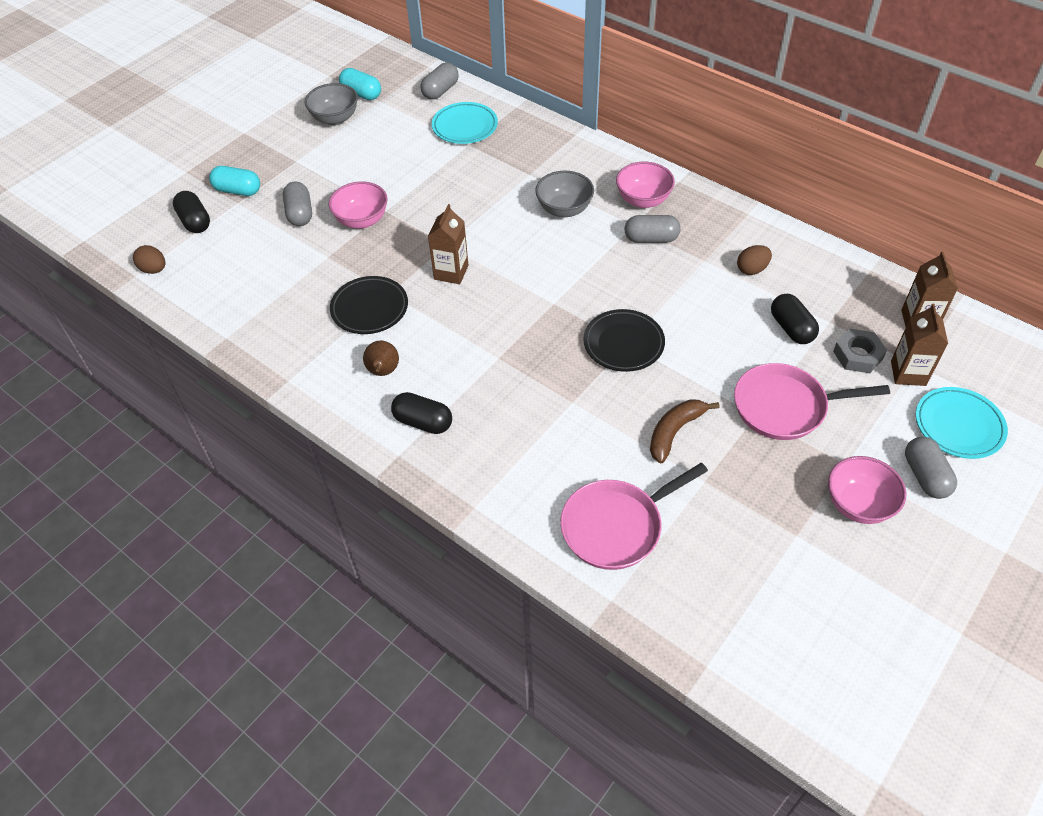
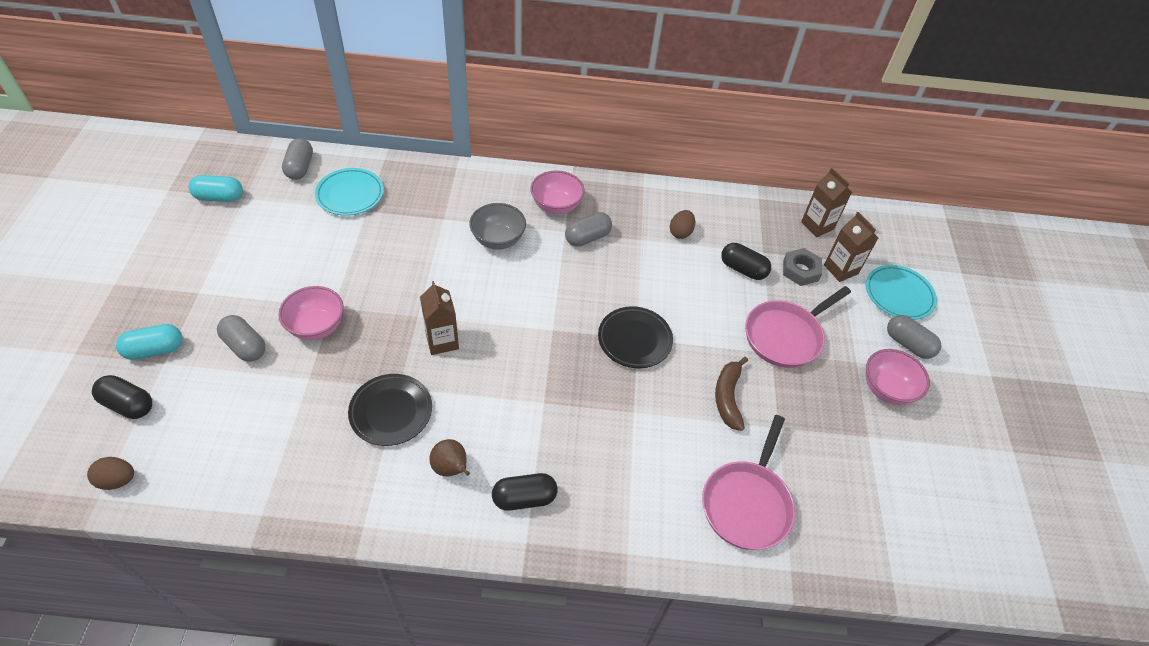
camera: 40 degrees left, 0 degrees up
grey bowl [305,83,358,125] -> none

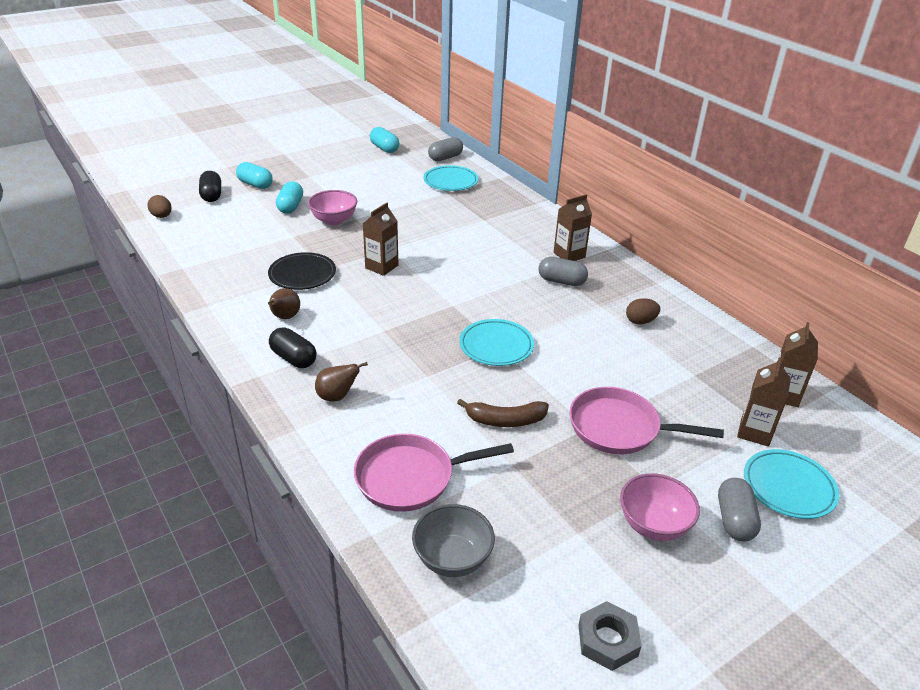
camera: 55 degrees right, 15 degrees down
grey capsule [217,315,266,362] -> turquoise capsule [276,181,303,214]
grey bowl [469,203,526,250] -> grey bowl moved to [412,504,495,577]
pink bowl [530,170,585,214] -> brown carton [554,194,592,261]
black plate [598,306,673,368] -> turquoise plate [459,319,534,366]
brown banana [715,357,748,431] -> brown banana turned 150 degrees counterclockwise [457,399,549,427]
black capsule [721,243,771,280] -> none
grey nut [783,248,822,286] -> grey nut moved to [578,601,642,671]
none -> brown pear [315,362,368,401]

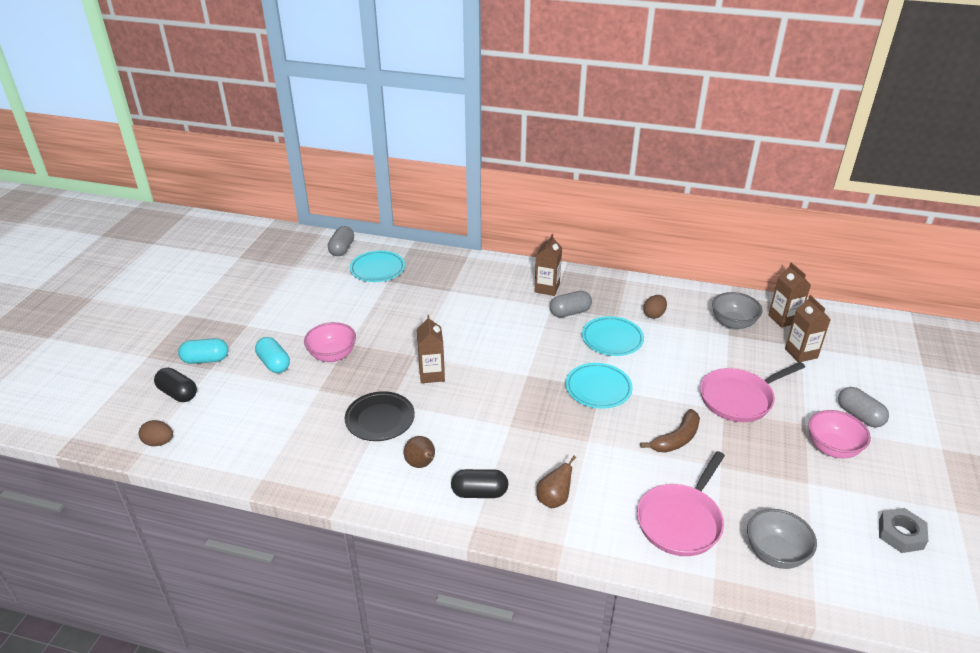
camera: 40 degrees left, 0 degrees up
turquoise capsule [370,127,399,153] -> none
turquoise plate [744,449,839,519] -> turquoise plate moved to [582,316,644,356]
none -> grey bowl [712,292,763,330]

